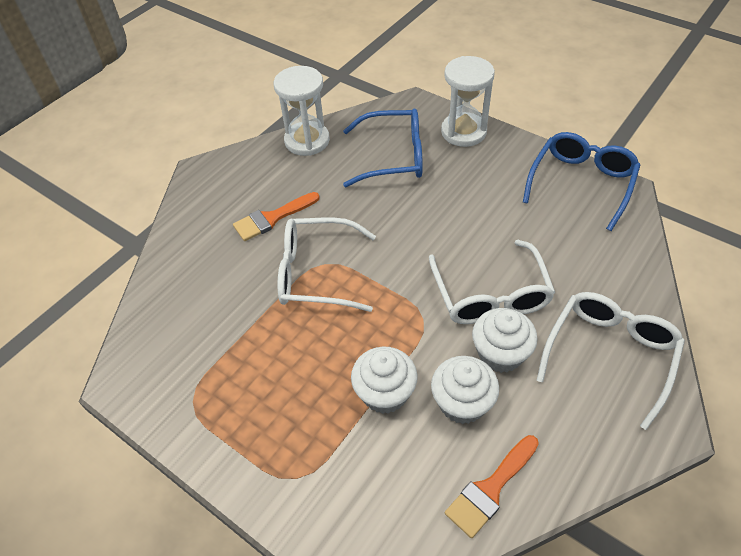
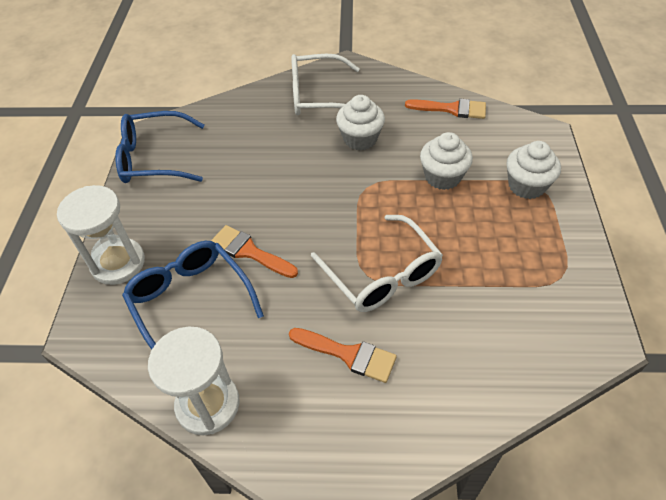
camera: 125 degrees left, 0 degrees up
white glasses [429,240,555,324] -> none
white cupcake [431,356,499,424] -> white cupcake moved to [506,141,561,199]
none -> orange brush [211,225,298,278]

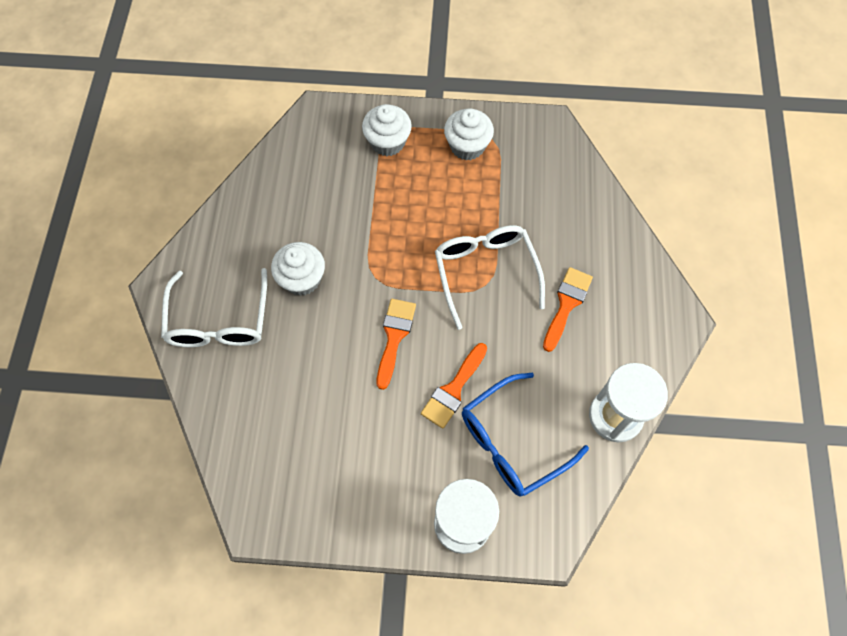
camera: 90 degrees left, 15 degrees up
blue glasses [115,111,204,183] -> none
white glasses [311,215,443,312] -> white glasses turned 75 degrees counterclockwise [435,225,545,330]
orange brush [405,99,486,119] -> orange brush moved to [377,299,416,390]
white cupcake [420,132,473,190] -> white cupcake moved to [444,108,494,161]

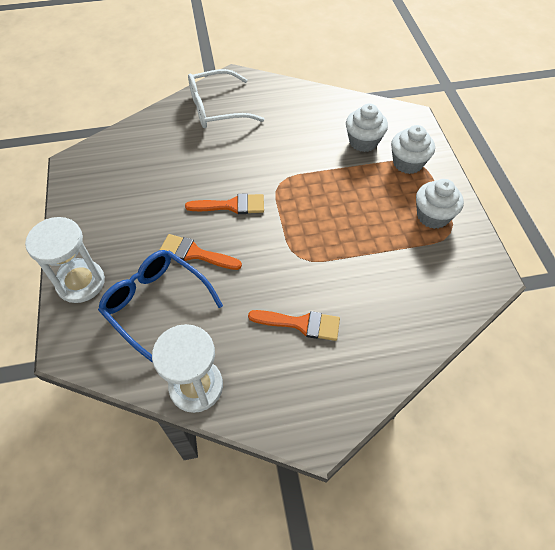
camera: 75 degrees right, 10 degrees down
white cupcake [271,242,325,296] -> white cupcake moved to [346,104,388,152]
white glasses [435,225,545,330] -> none

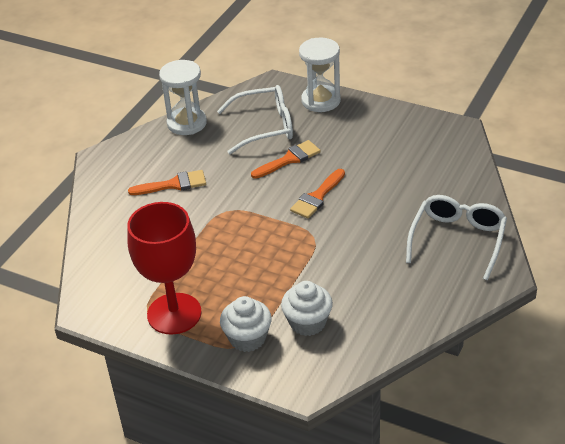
camera: 130 degrees right, 15 degrees down
blue glasses [98,250,223,363] -> white glasses [217,85,293,154]
orange brush [248,310,340,341] -> orange brush turned 150 degrees counterclockwise [128,170,206,195]
white cupcake [416,179,464,229] -> red goblet [127,202,201,335]

